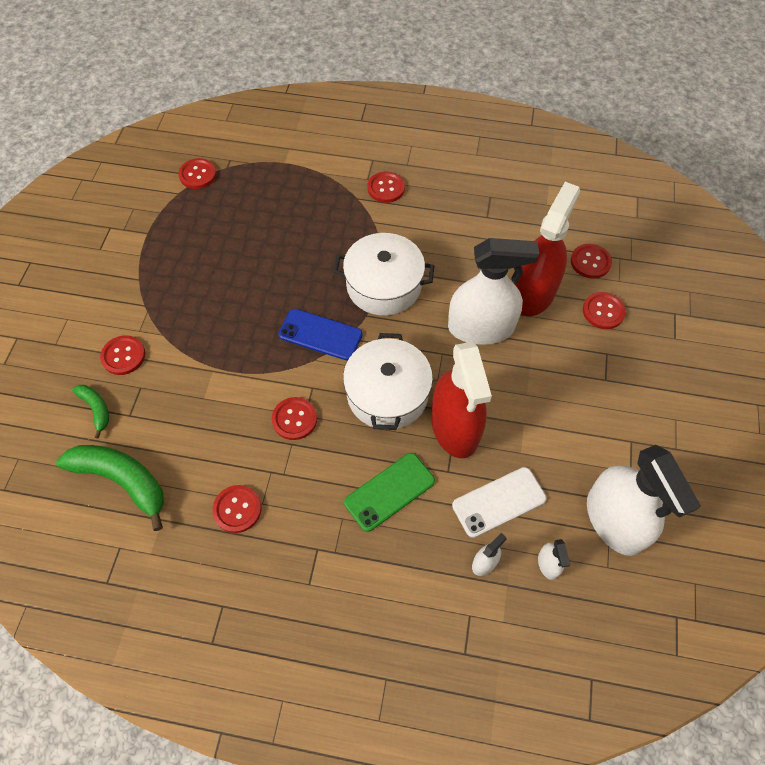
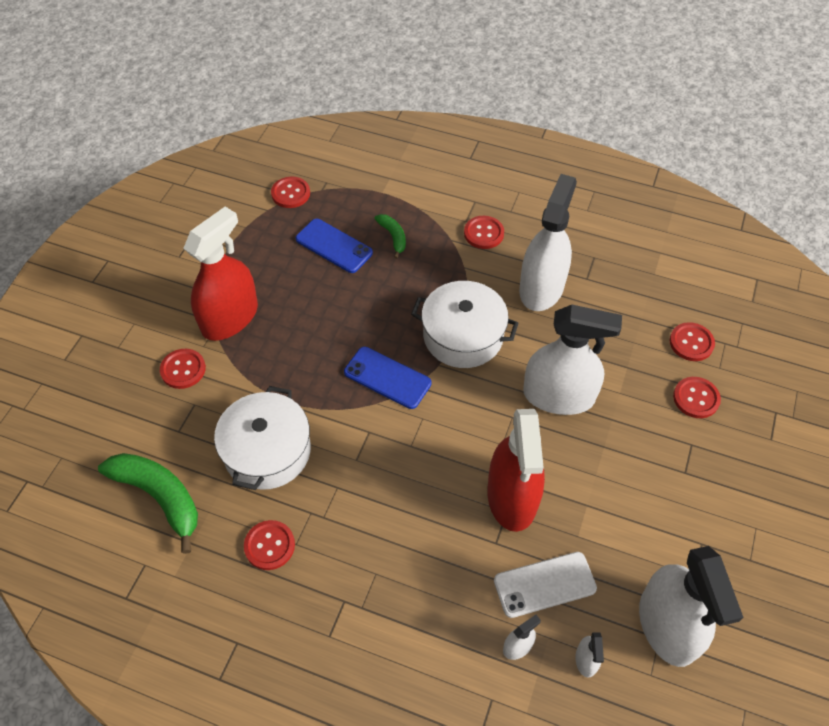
camera: 10 degrees right, 5 degrees down
green banana [72,385,109,439] -> green banana moved to [374,214,406,259]
red button [272,397,317,440] -> none
white pot [343,333,433,430] -> white pot moved to [214,386,311,490]
green phone [344,453,435,532] -> none
red spray bottle [513,182,580,316] -> red spray bottle moved to [183,207,258,341]
none -> blue phone [296,219,373,273]
none -> white spray bottle [519,174,577,311]

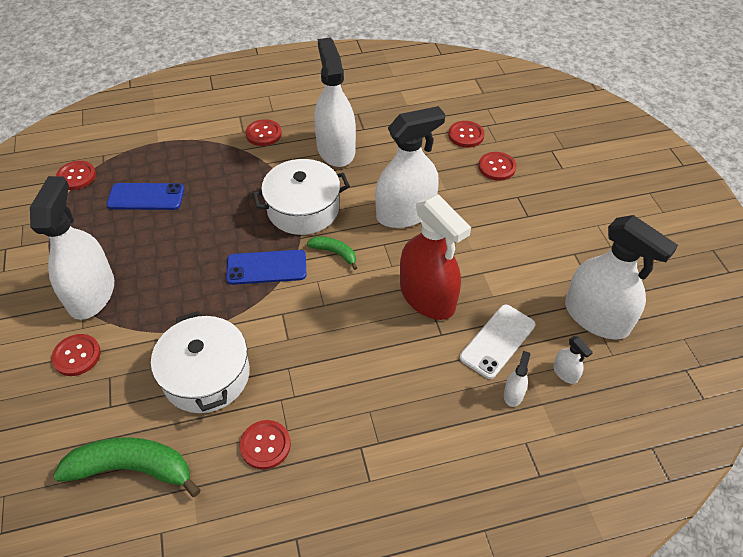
camera: 35 degrees left, 5 degrees down
red spray bottle [183,207,258,341] -> white spray bottle [30,176,114,320]
green banana [374,214,406,259] -> green banana moved to [307,236,357,270]

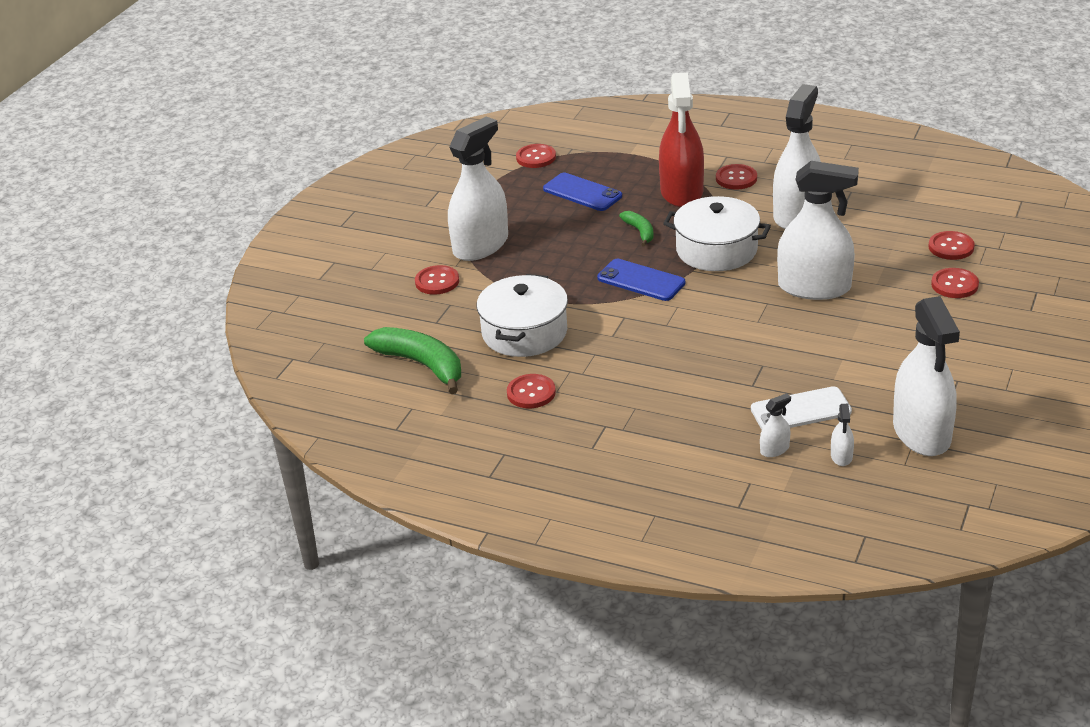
camera: 40 degrees right, 15 degrees down
green banana [307,236,357,270] -> green banana moved to [619,211,654,246]
red spray bottle [400,194,471,320] -> red spray bottle moved to [659,72,704,207]

